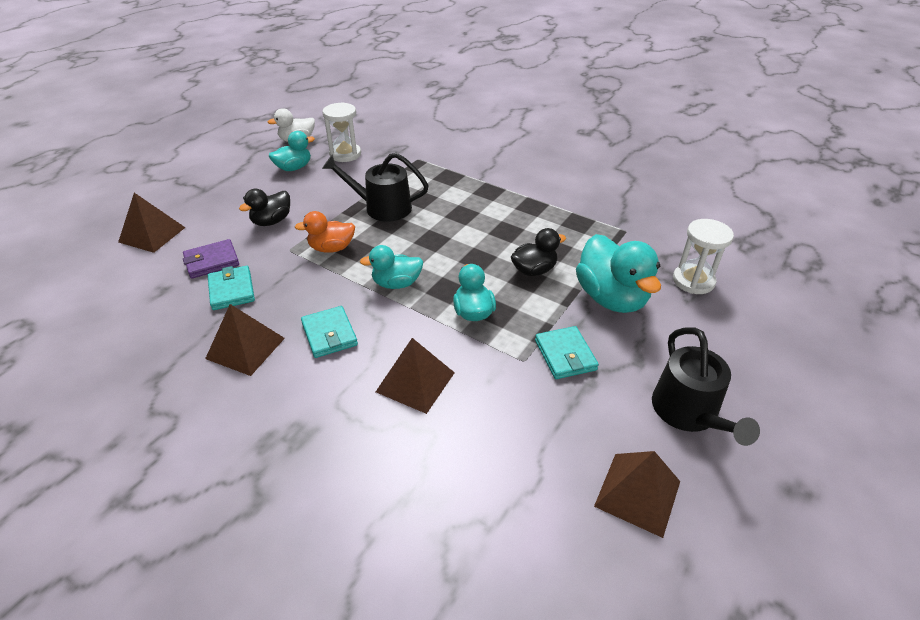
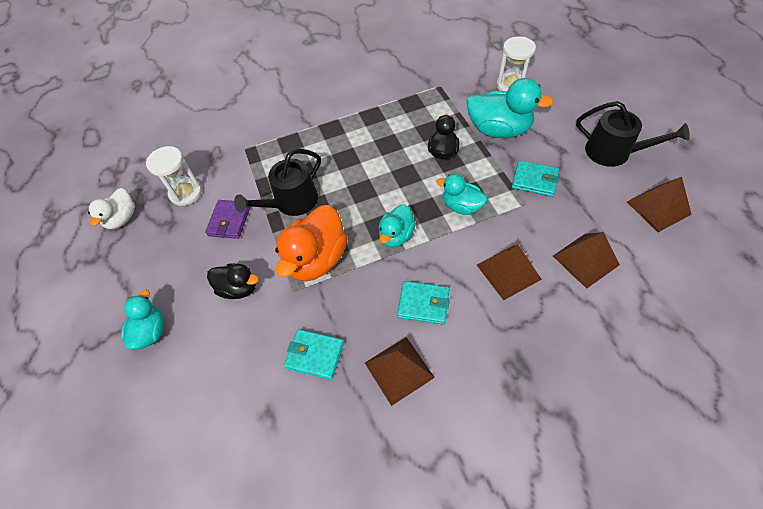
camera: 50 degrees left, 15 degrees up
brown pyramid [118,193,186,253] -> brown pyramid moved to [553,232,620,289]
purple wallet [183,239,239,279] -> purple wallet moved to [205,200,250,239]
black duck [239,189,290,226] -> black duck turned 60 degrees counterclockwise [207,263,259,299]
turquoise duck [269,131,315,171] -> turquoise duck moved to [121,290,164,350]
orange duck [295,211,355,253] -> orange duck [275,205,347,282], size x1.68

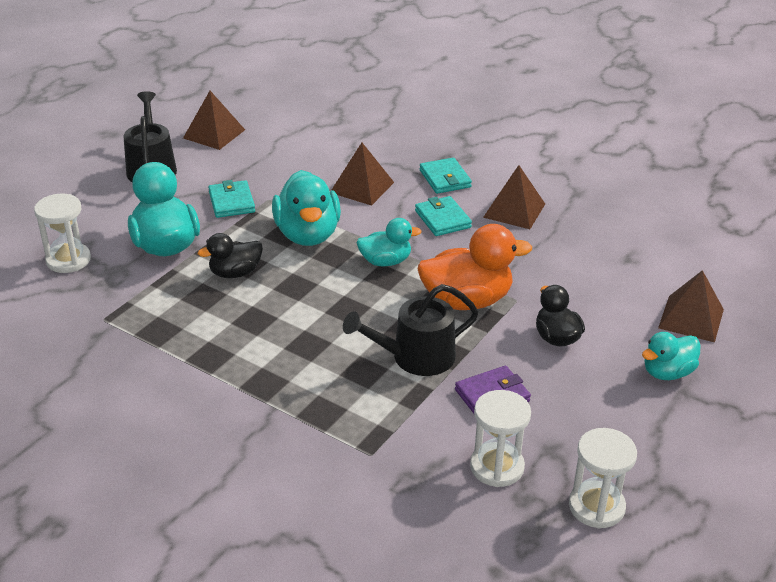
camera: 130 degrees left, 20 degrees down
white duck [88,188,135,229] -> white hourglass [569,428,637,528]
black watering can [234,149,321,216] -> black watering can turned 150 degrees clockwise [343,284,478,376]
turquoise wallet [284,329,344,380] -> turquoise wallet moved to [420,158,472,194]
turquoise duck [436,174,488,215] -> turquoise duck [272,170,341,246], size x1.68
brown pyramid [553,232,620,289] -> brown pyramid moved to [658,270,724,343]

